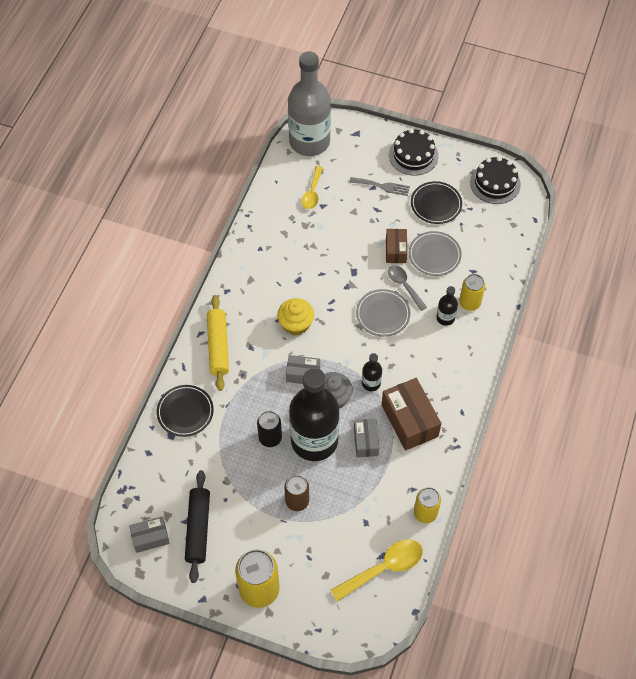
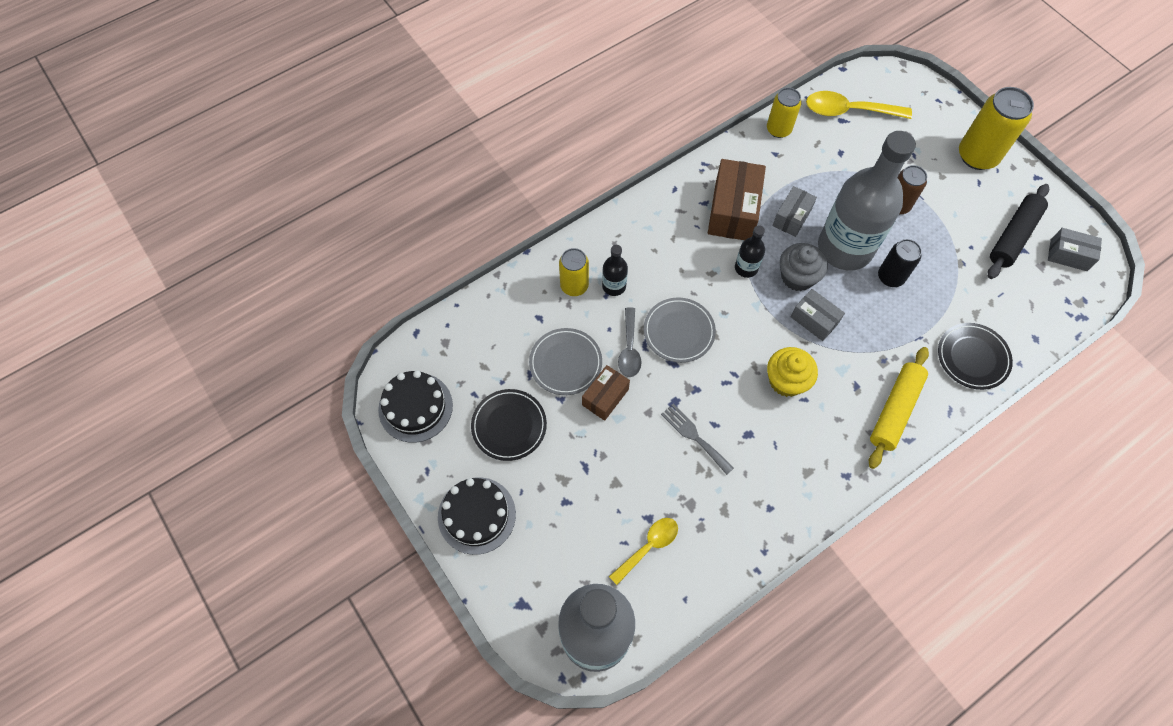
camera: 145 degrees left, 5 degrees up
black bottle [289,368,340,461] -> grey bottle [818,131,916,270]
grey fork [349,177,410,196] -> grey fork moved to [661,404,734,475]

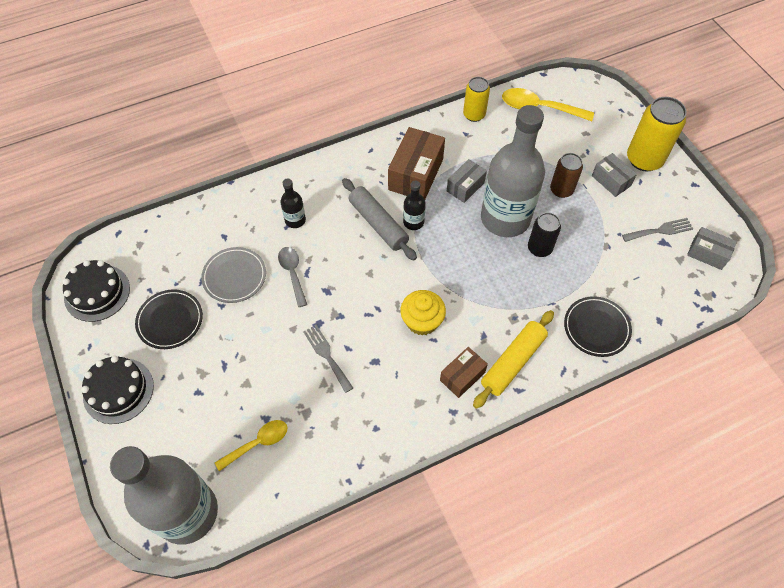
camera: 10 degrees right, 5 degrees down
yellow can [559,248,589,296] -> none
brown box [582,365,630,421] -> brown box moved to [440,347,488,398]
grey spoon [618,307,642,377] -> grey spoon turned 150 degrees clockwise [278,247,307,307]
grey plate [644,297,716,363] -> none
grey cupcake [780,243,828,291] -> none
grey box [791,289,845,341] -> grey box moved to [592,153,637,197]
black rolling pin [988,184,1049,279] -> grey fork [622,218,693,242]
none -> grey rolling pin [342,178,417,261]

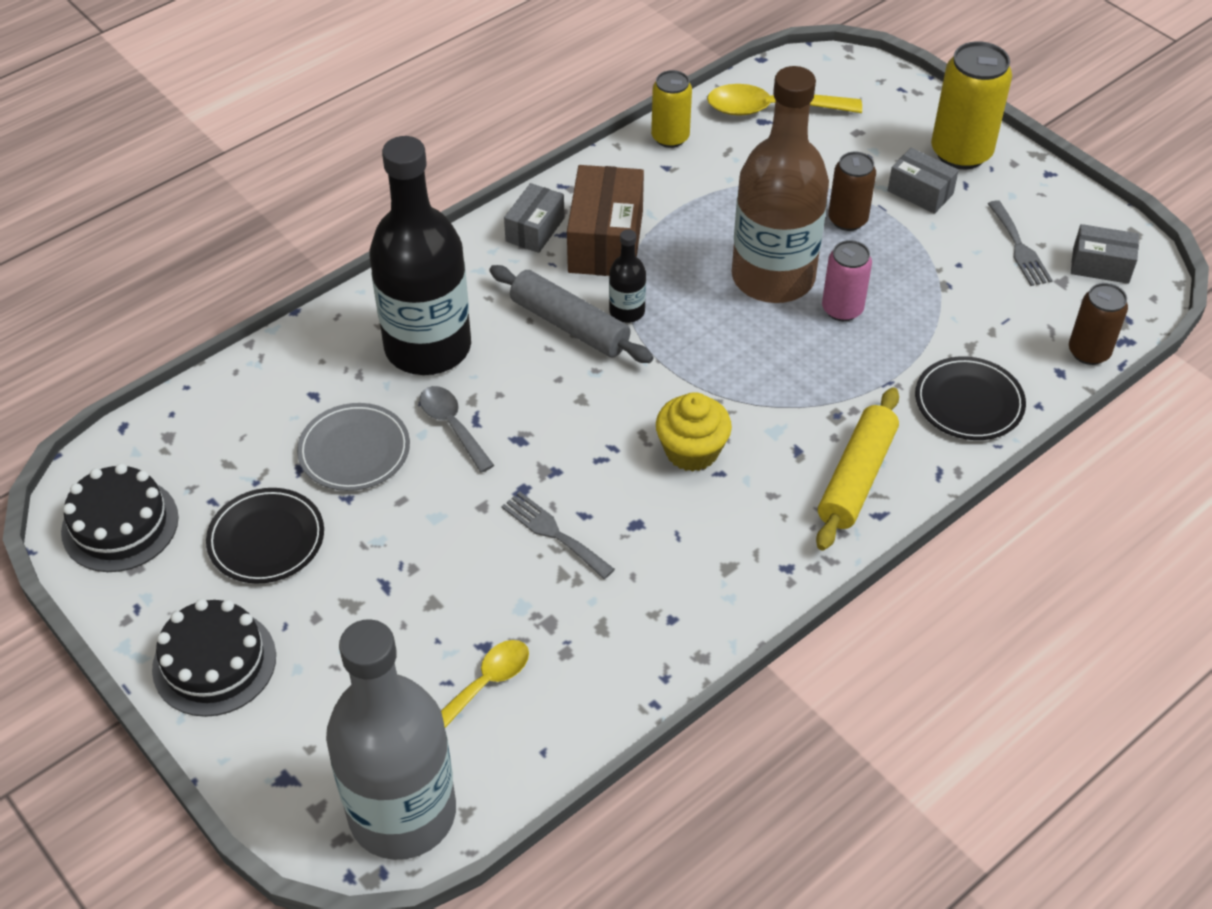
camera: 15 degrees left, 10 degrees down
black bottle [280,178,306,228] -> black bottle [369,136,471,375], size x2.39
brown box [440,347,488,398] -> none
grey box [447,159,487,203] -> grey box moved to [504,183,565,253]
grey bottle [481,105,545,237] -> brown bottle [732,66,829,303]
black can [528,212,561,257] -> pink can [822,240,872,321]
grey fork [622,218,693,242] -> grey fork turned 105 degrees clockwise [988,200,1053,286]
none -> brown can [1069,283,1128,365]

